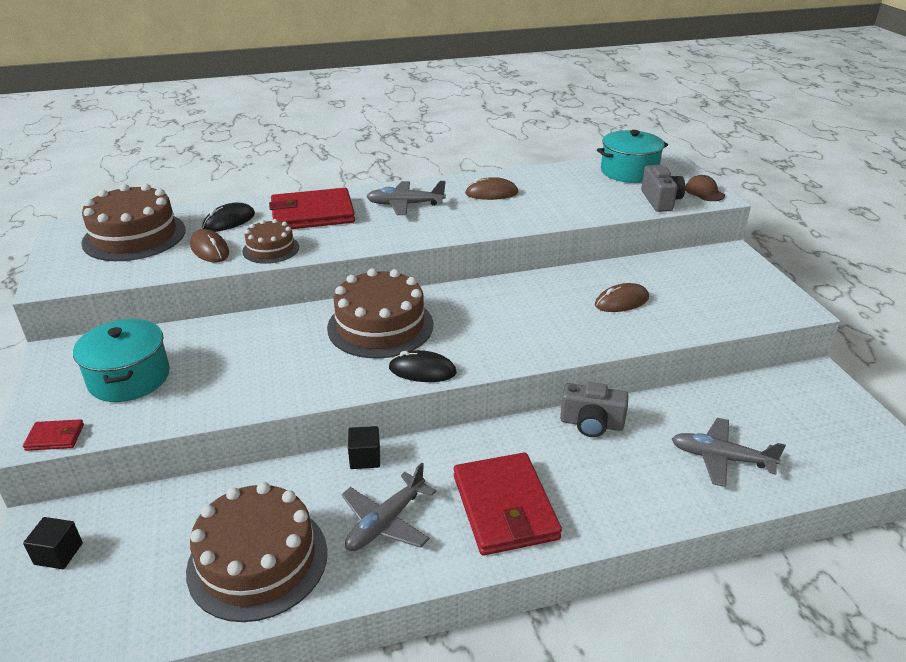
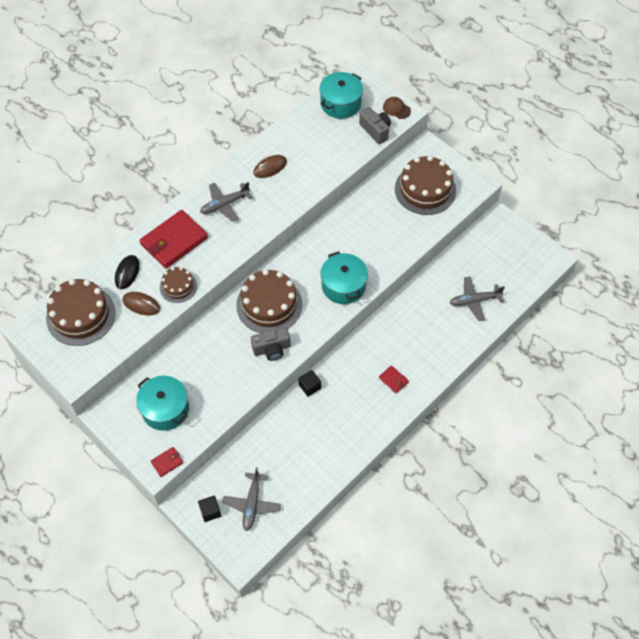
camera: 30 degrees left, 25 degrees up
brown cake [186,482,327,622] -> brown cake moved to [395,155,456,215]
grey plane [341,463,436,551] -> grey plane moved to [222,467,281,531]
black mouse [389,350,457,382] -> none
red wallet [454,452,562,555] -> red wallet [379,365,409,393], size x0.44
grey camera [560,382,629,437] -> grey camera moved to [251,327,291,361]
brown mouse [595,283,649,312] -> none
none -> turquoise pot [321,251,368,304]

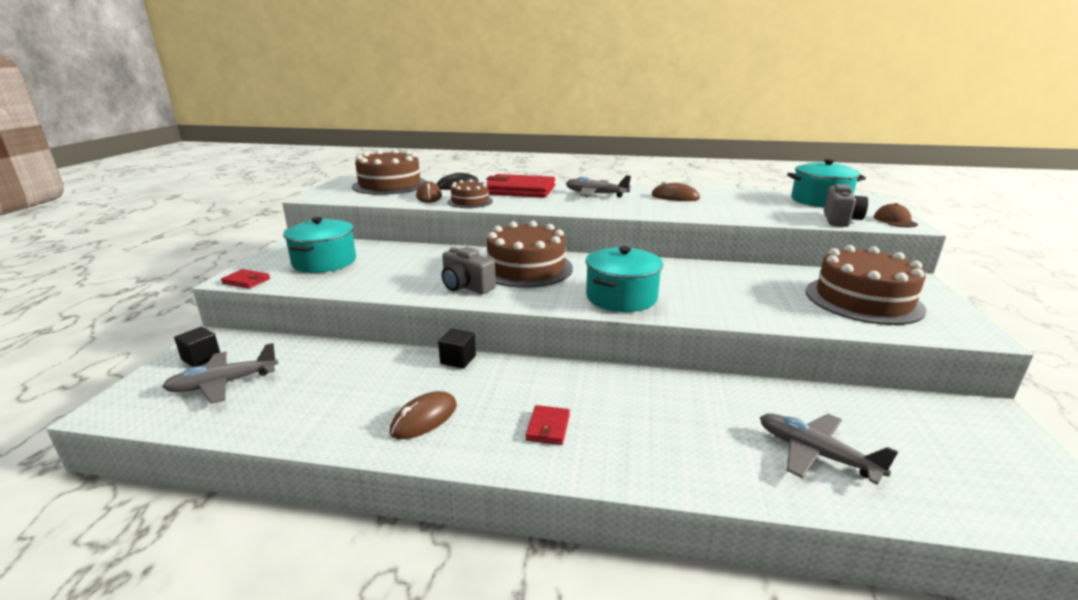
camera: 55 degrees right, 35 degrees down
none -> brown mouse [390,391,457,439]

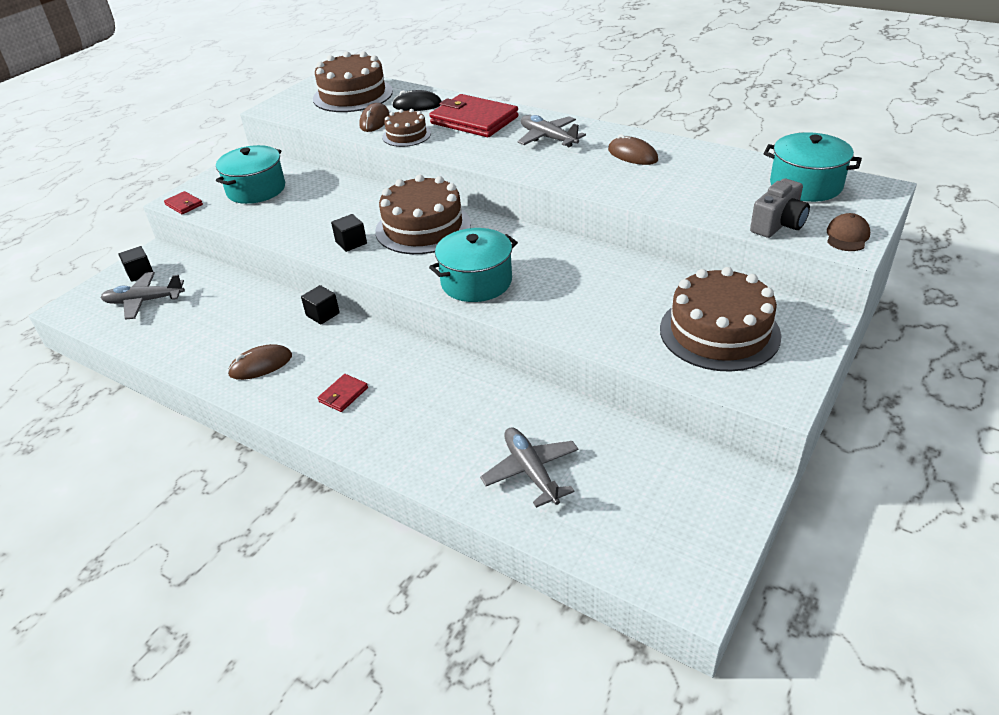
camera: 25 degrees right, 15 degrees up
grey camera [442,247,496,294] -> black cube [331,214,367,252]

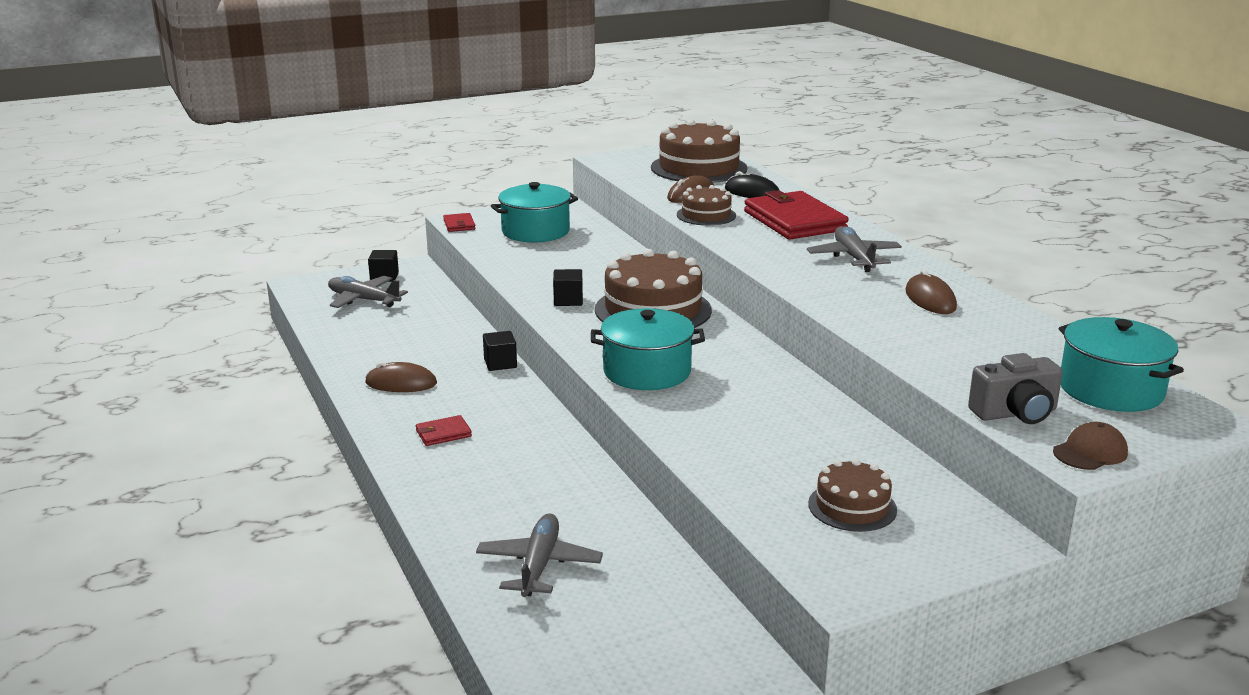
camera: 30 degrees right, 15 degrees down
brown cake [660,267,781,372] -> brown cake [808,459,897,532], size x0.55

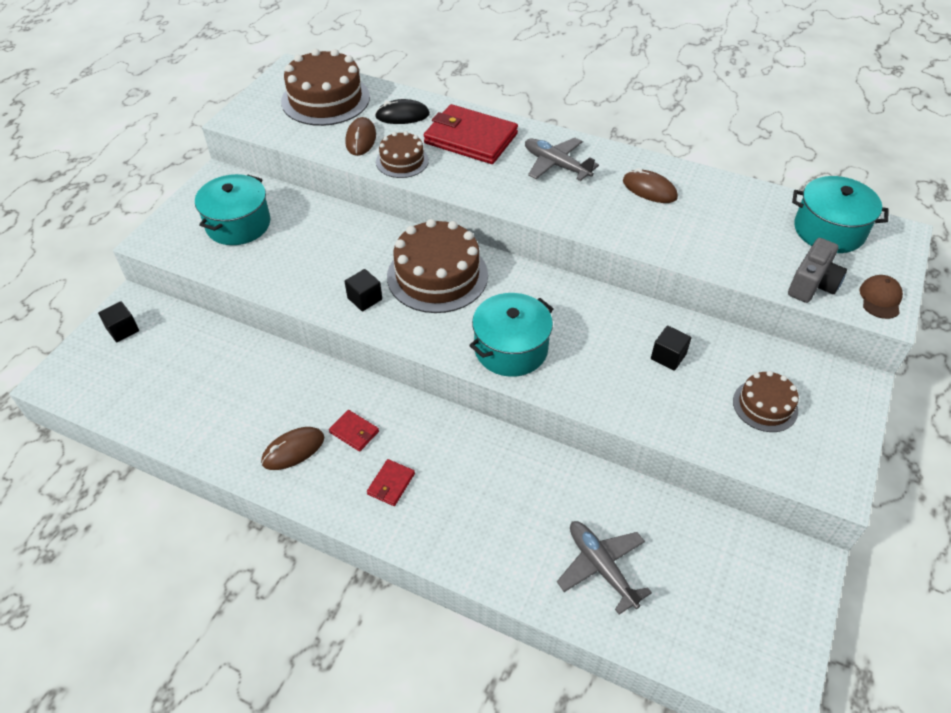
camera: 40 degrees left, 25 degrees up
grey plane [328,276,408,308] -> none
red wallet [443,213,476,232] -> red wallet moved to [329,410,379,452]
black cube [483,331,517,371] -> black cube moved to [651,326,692,371]

